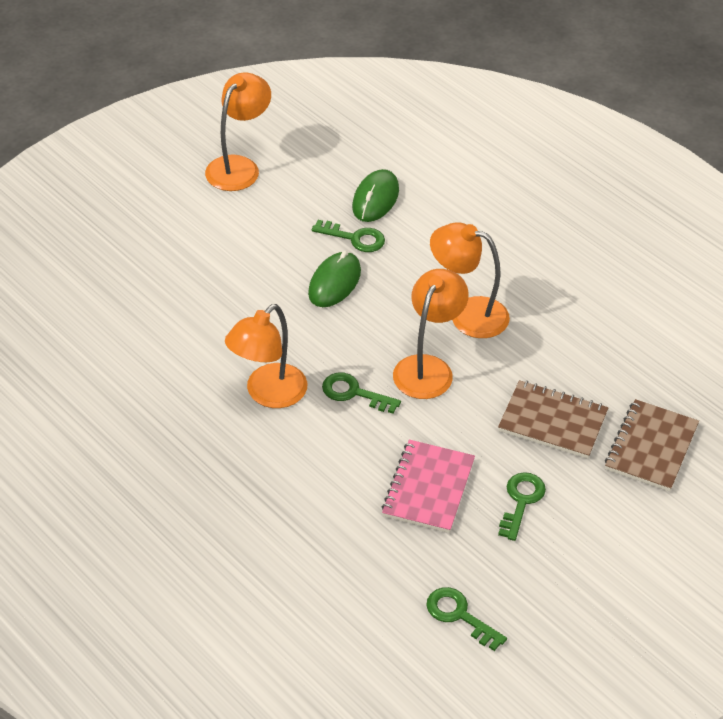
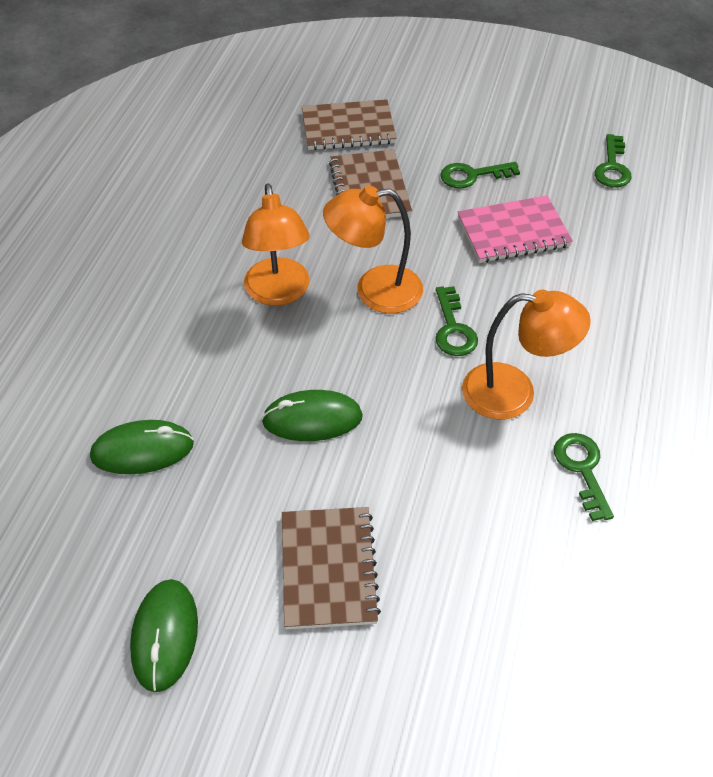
camera: 120 degrees left, 5 degrees up
orange lamp [205,72,271,191] -> green mouse [130,579,198,692]
green key [312,220,385,252] -> green key moved to [554,433,614,521]
none -> brown notebook [282,507,381,629]

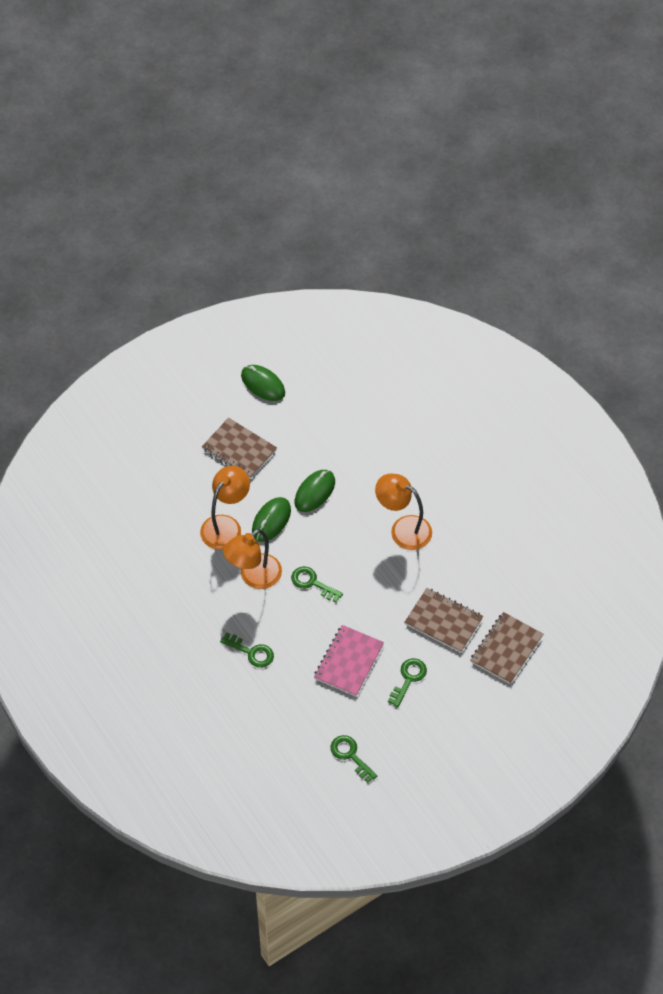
camera: 130 degrees right, 5 degrees up
green mouse [90,420,194,474] -> green mouse moved to [252,497,291,542]
orange lamp [323,185,423,313] -> orange lamp moved to [200,466,250,550]
green key [554,433,614,521] -> green key moved to [220,632,274,668]

